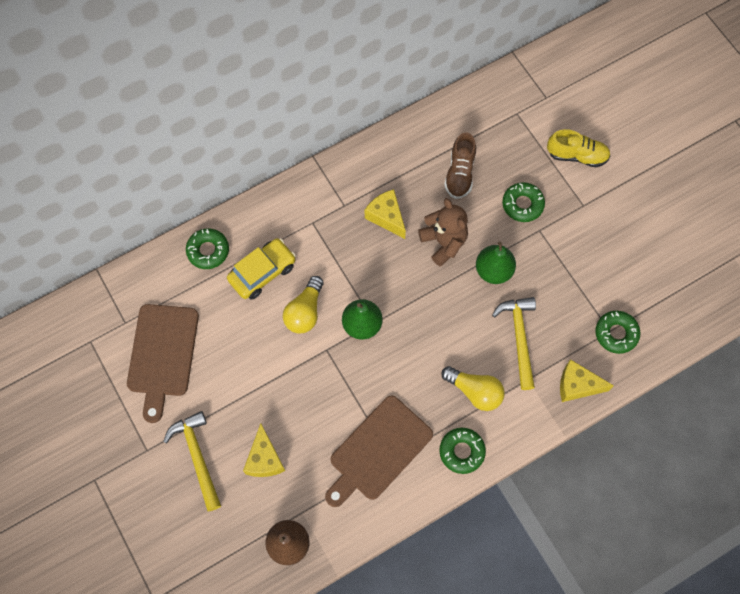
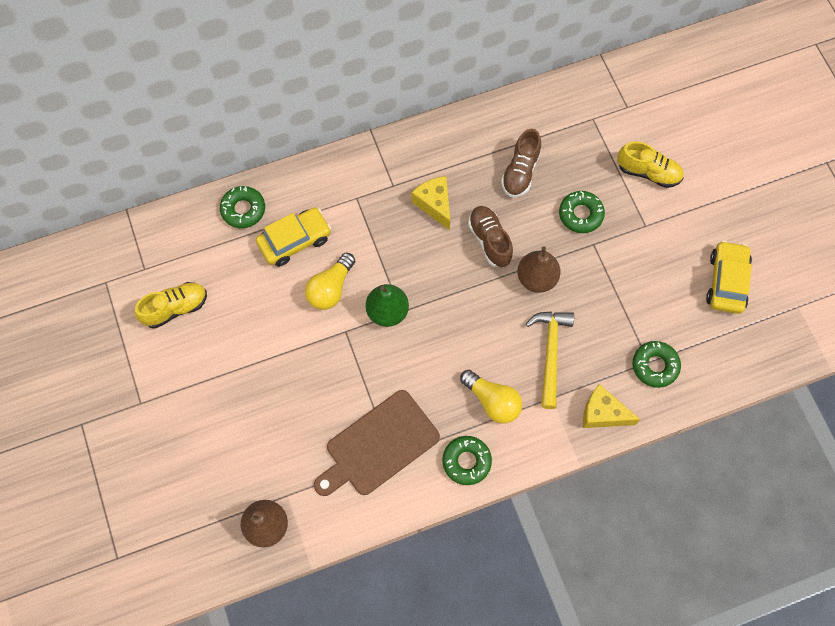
camera: 10 degrees right, 0 degrees up
brown cutting board [127,304,199,423] -> yellow shoe [135,282,207,329]
yellow hammer [163,411,221,511] -> none
yellow cheese [243,423,285,477] -> none
brown teddy bear [418,198,468,267] -> brown shoe [468,206,513,267]
green pear [476,242,516,284] -> brown pear [517,246,561,293]
none -> yellow car [706,240,752,314]

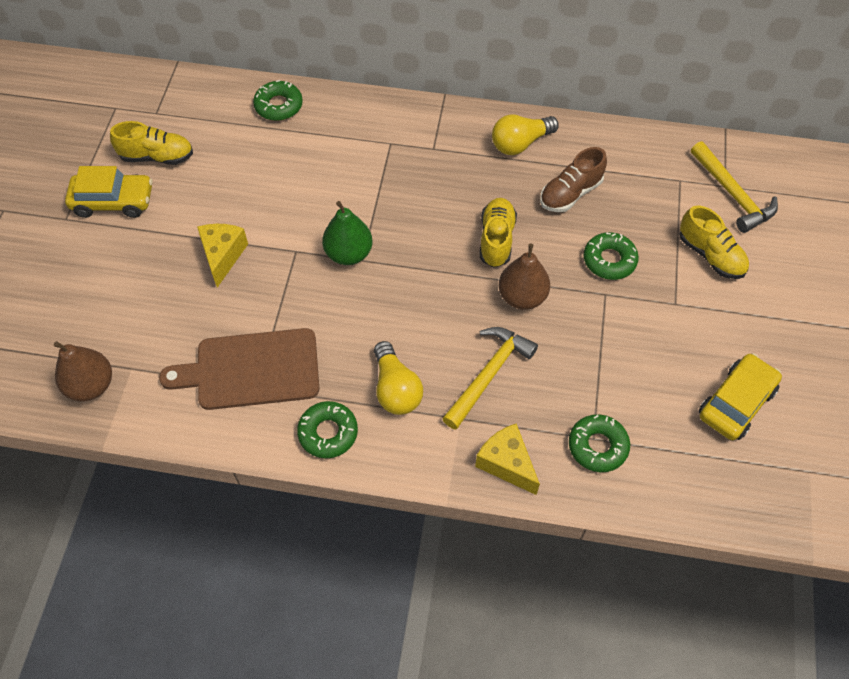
camera: 30 degrees right, 10 degrees down
yellow car [256,208,331,267] -> yellow car moved to [65,166,153,218]
yellow light bulb [305,253,355,310] -> yellow light bulb moved to [492,114,559,155]
yellow cheese [412,176,450,230] -> yellow cheese moved to [197,224,248,288]
brown shoe [468,206,513,267] -> yellow shoe [480,198,517,267]
none -> yellow hammer [691,141,778,233]

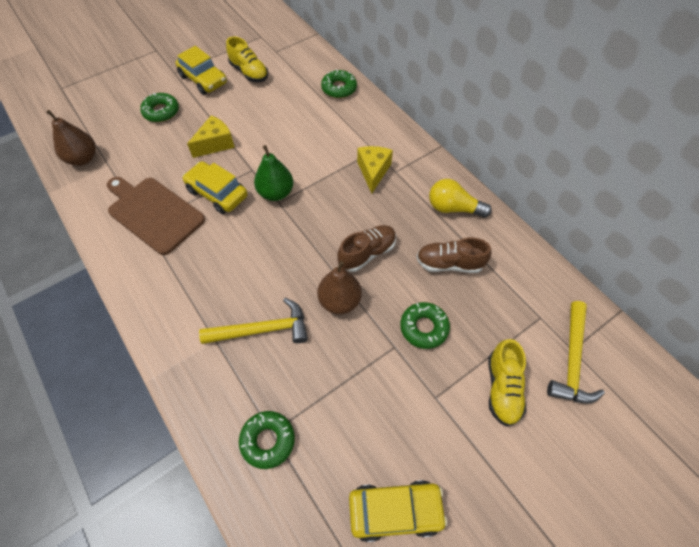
camera: 45 degrees right, 0 degrees up
green donut [297,401,358,458] -> green donut moved to [140,93,179,122]
yellow light bulb [374,341,423,415] -> none
yellow cheese [475,423,540,495] -> yellow cheese moved to [357,146,393,193]
yellow shoe [480,198,517,267] -> brown shoe [337,225,396,272]
none -> yellow car [182,161,248,214]

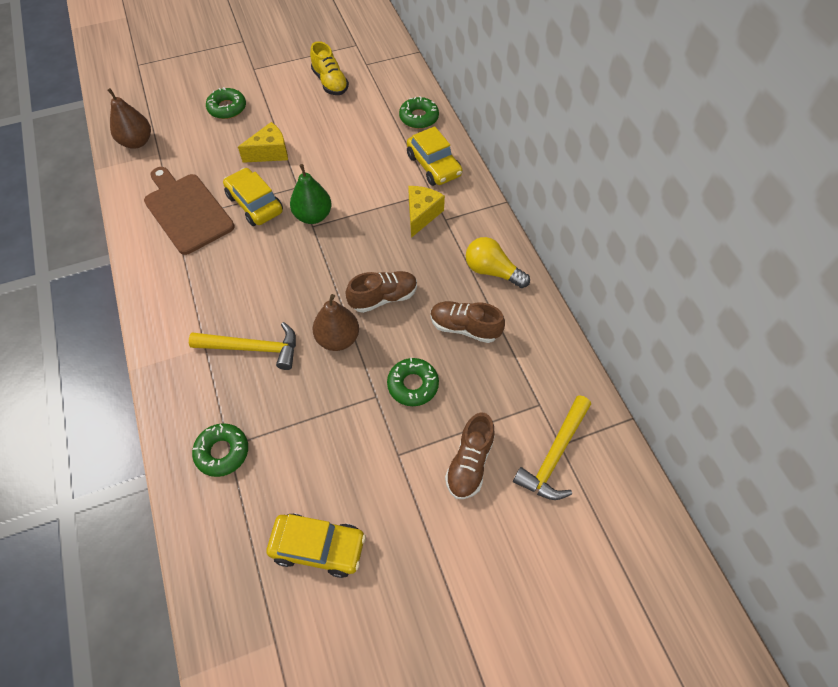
camera: 15 degrees right, 0 degrees up
yellow car [175,46,227,95] -> yellow car moved to [407,126,462,186]
yellow shoe [488,339,526,426] -> brown shoe [445,412,495,499]

